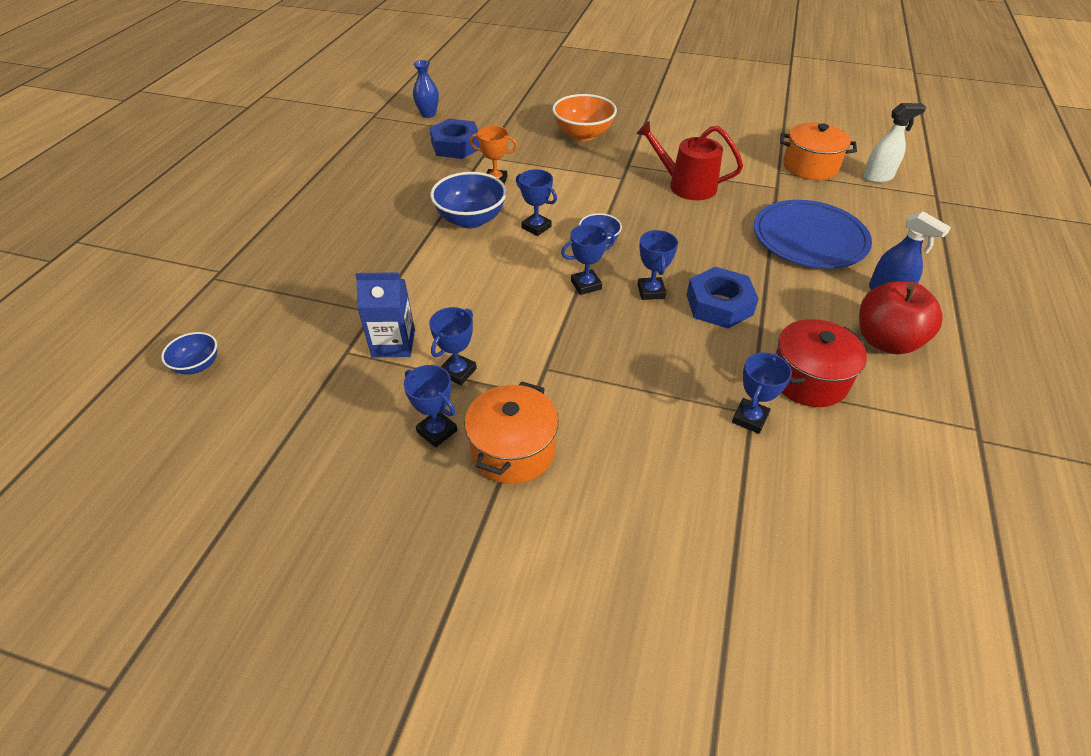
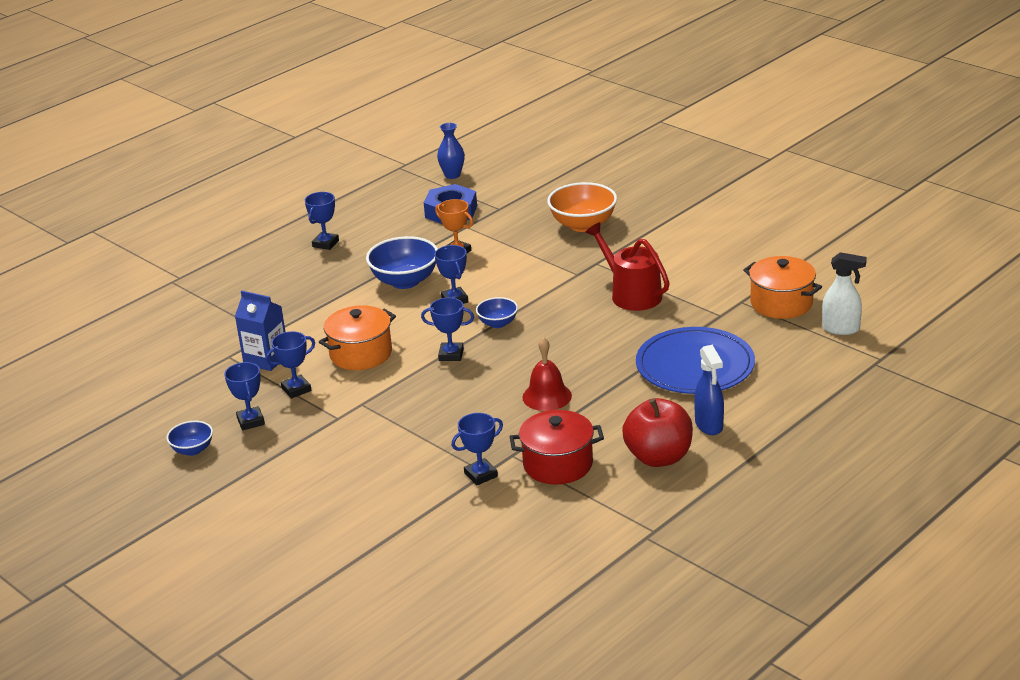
camera: 30 degrees right, 15 degrees down
blue bowl [161,332,217,374] -> blue bowl moved to [166,421,213,456]
orange pot [464,381,559,484] -> orange pot moved to [319,305,396,370]
blue trophy [637,230,678,300] -> blue trophy moved to [305,192,339,250]
blue nut [687,267,759,329] -> red bell [522,337,572,411]

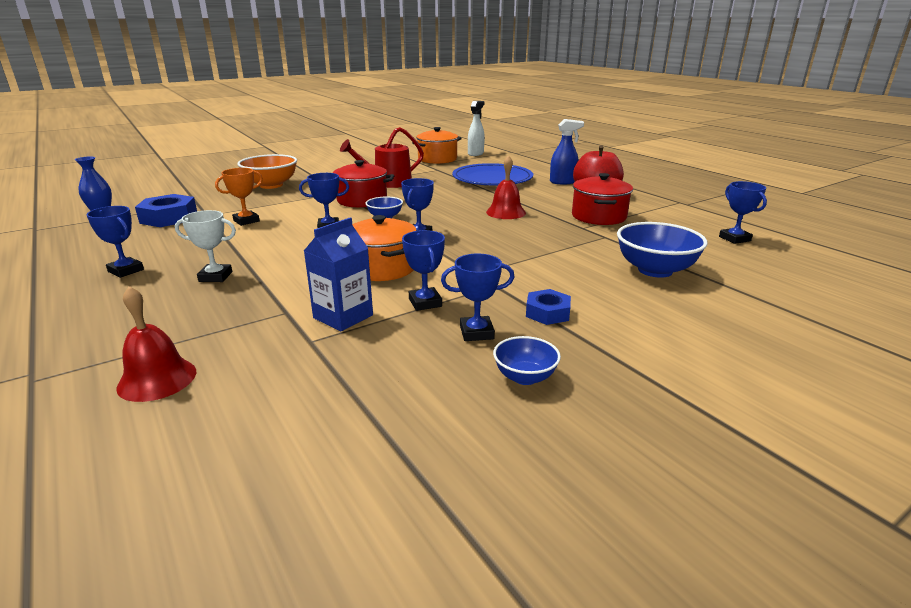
camera: 80 degrees left, 5 degrees down
blue bowl [366,236,438,289] -> blue bowl moved to [617,222,708,278]
blue trophy [451,413,503,485] -> blue trophy moved to [719,181,767,244]
none -> red bell [116,286,196,402]
none -> white trophy [175,210,236,282]
none -> red pot [333,160,394,208]
none -> blue nut [526,289,571,325]

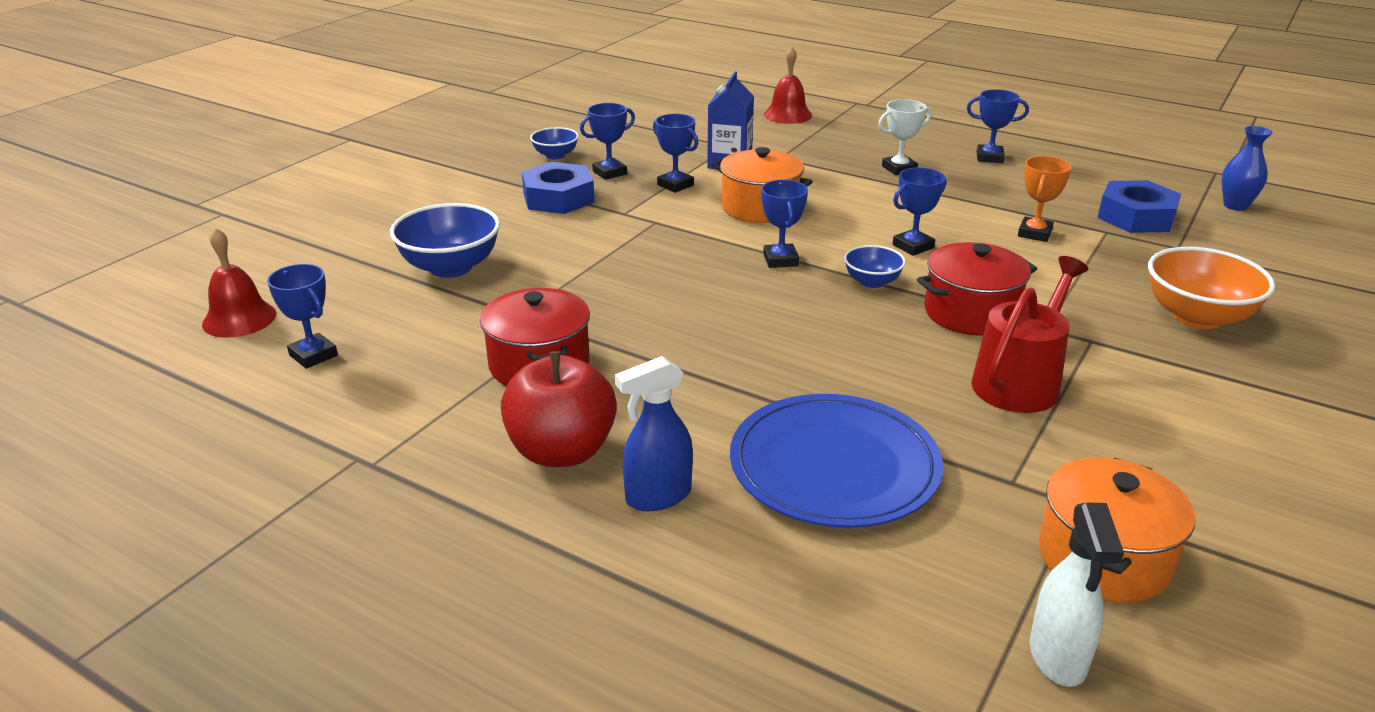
camera: 155 degrees right, 5 degrees up
red bell [486,155,526,219] -> red bell moved to [202,228,276,338]
blue nut [526,289,571,325] -> blue nut [522,162,595,214], size x1.63

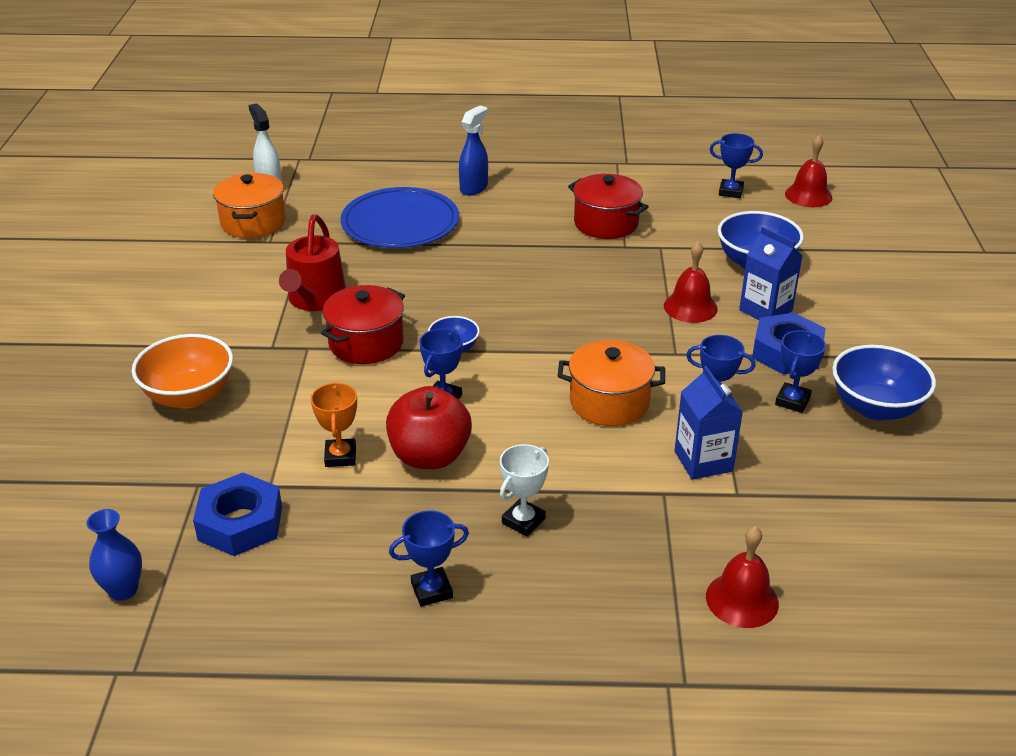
camera: 150 degrees right, 5 degrees up
red apple [501,351,617,467] -> red apple moved to [386,386,472,469]
blue bowl [530,127,579,159] -> blue bowl [832,345,936,421], size x1.80
blue trophy [761,180,808,268] -> none
none -> red bell [664,241,718,323]
none -> blue carton [739,227,803,320]

